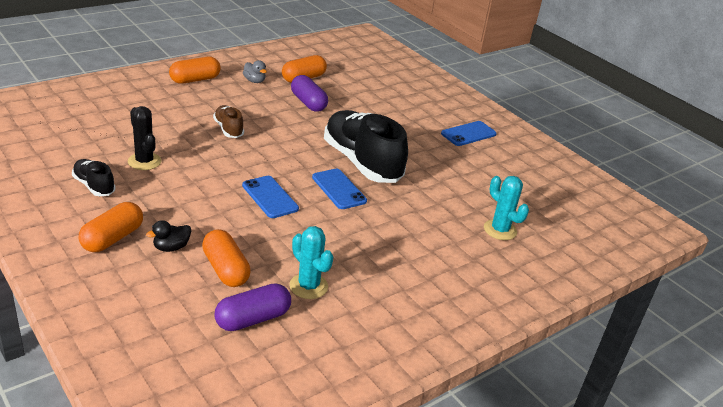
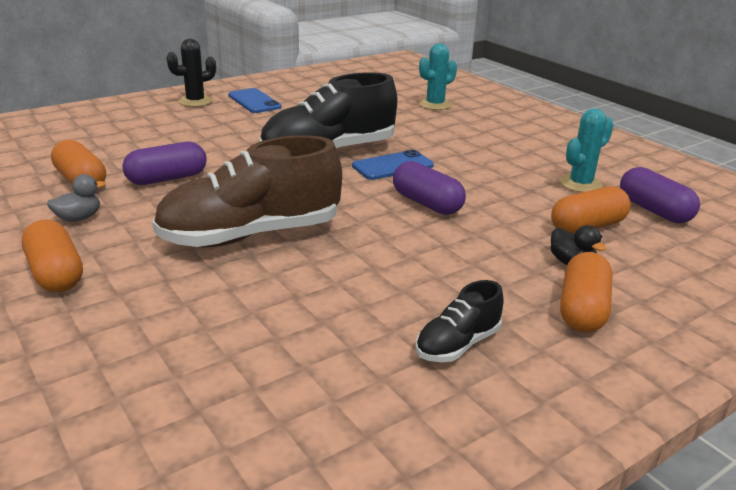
camera: 85 degrees left, 5 degrees down
orange capsule [79,202,143,252] -> orange capsule turned 75 degrees clockwise [560,252,613,333]
black cactus [128,106,161,170] -> black cactus moved to [167,39,216,107]
brown shoe [213,105,244,138] -> brown shoe [152,135,342,247], size x2.11
blue phone [242,176,299,218] -> purple capsule [393,161,466,215]

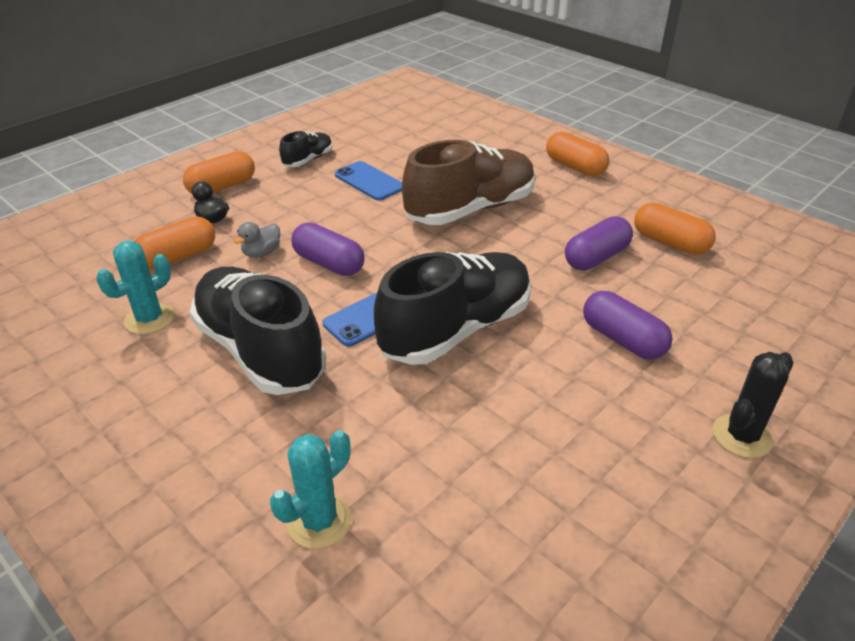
camera: 170 degrees right, 10 degrees up
grey duck [47,174,106,222] -> grey duck moved to [234,222,280,258]
blue phone [228,88,282,113] -> blue phone moved to [335,161,402,201]
orange capsule [560,252,613,333] -> orange capsule turned 45 degrees clockwise [183,151,255,193]
purple capsule [620,167,700,223] -> purple capsule moved to [583,291,673,360]
none -> black shoe [190,267,326,395]

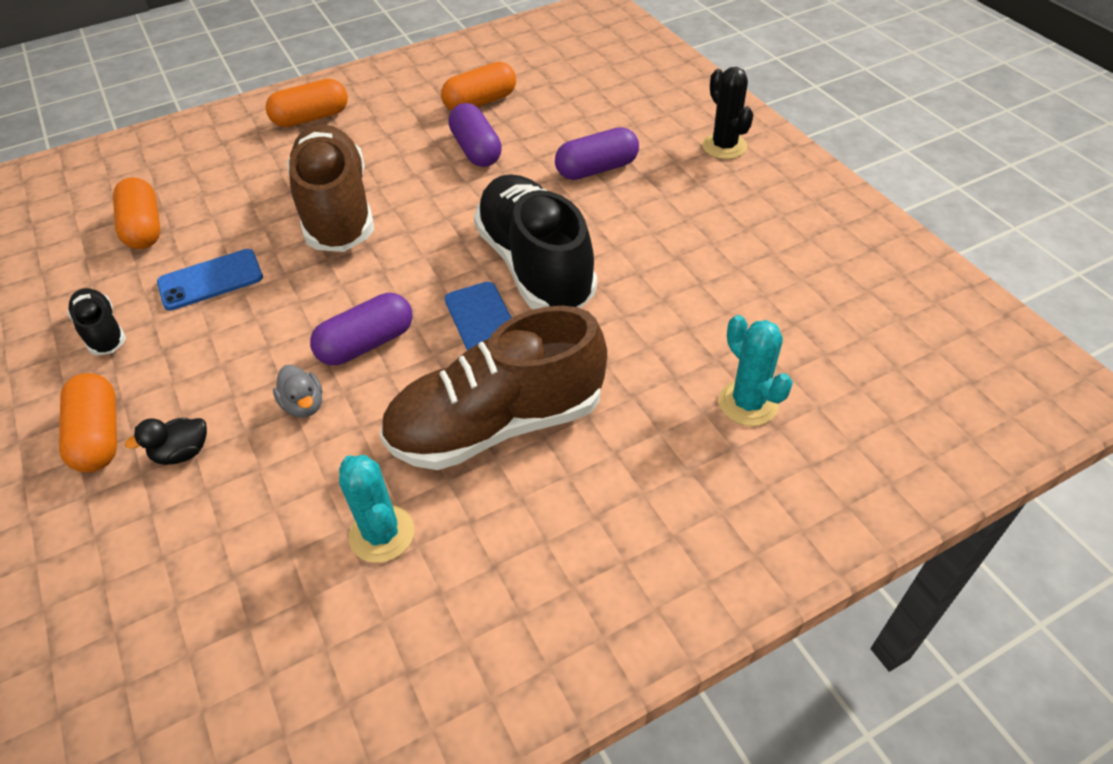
camera: 70 degrees left, 10 degrees up
orange capsule [134,216,215,270] -> orange capsule moved to [113,177,160,249]
black shoe [190,267,326,395] -> brown shoe [380,305,607,470]

